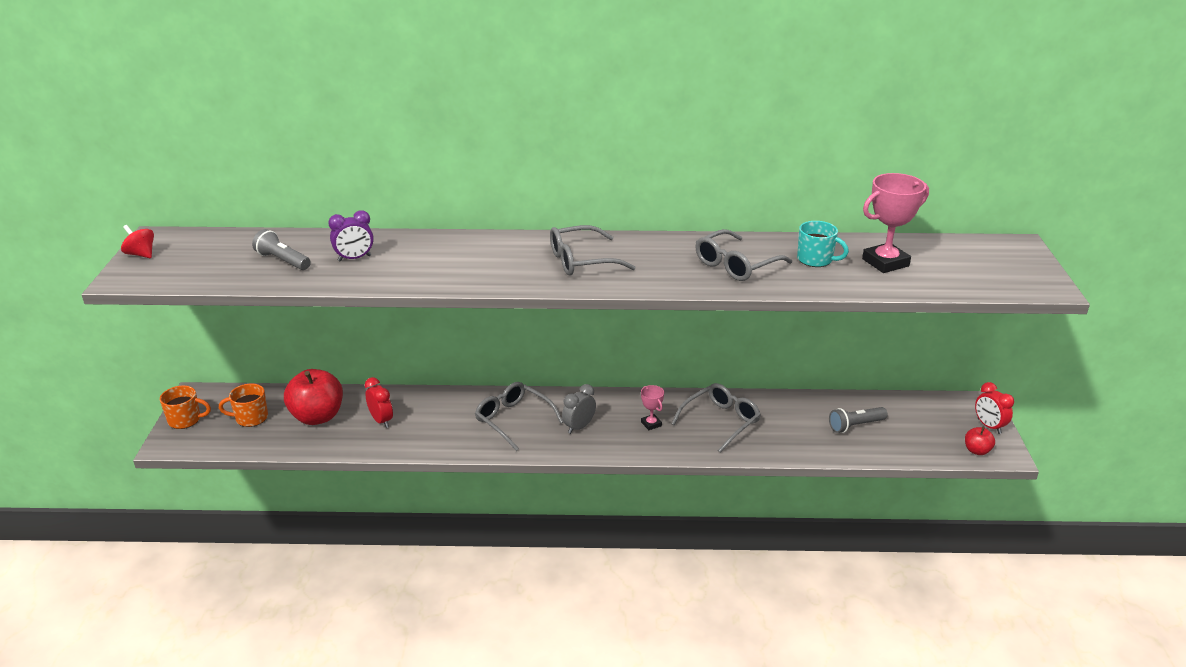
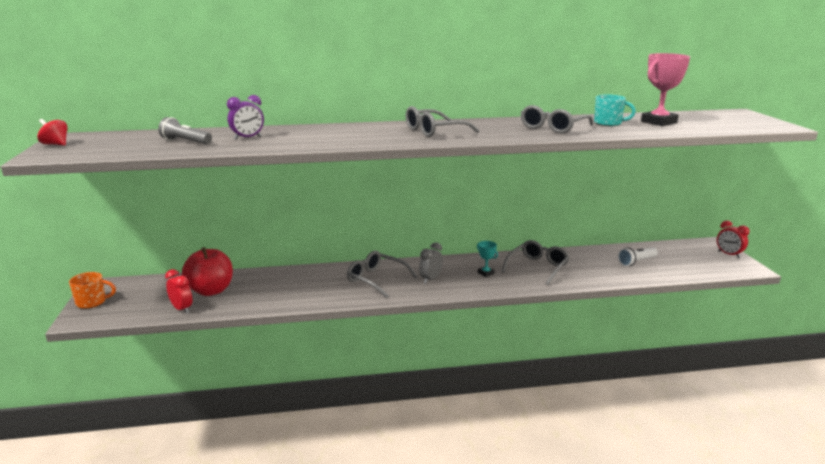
camera: 10 degrees left, 10 degrees down
orange mug [219,384,268,427] -> none
red clock [365,377,393,428] -> red clock moved to [165,269,192,314]
pink trophy [641,385,664,430] -> turquoise trophy [477,241,498,277]
grey flashlight [829,407,888,433] -> white flashlight [618,247,658,266]
red apple [965,427,995,455] -> none

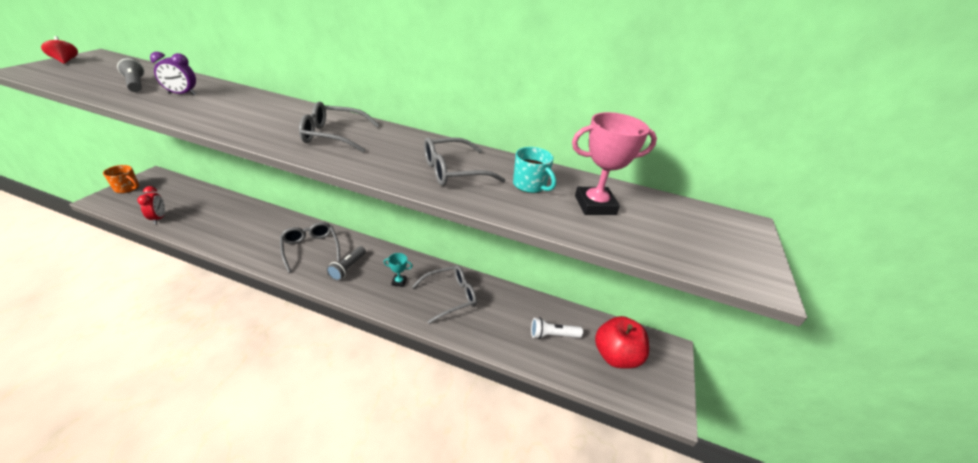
camera: 25 degrees right, 15 degrees up
red apple [182,247,233,296] -> red apple moved to [595,316,649,368]
grey clock [419,242,443,284] -> grey flashlight [326,246,366,281]
turquoise trophy [477,241,498,277] -> turquoise trophy turned 75 degrees counterclockwise [384,253,413,287]
red clock [717,221,749,258] -> none

